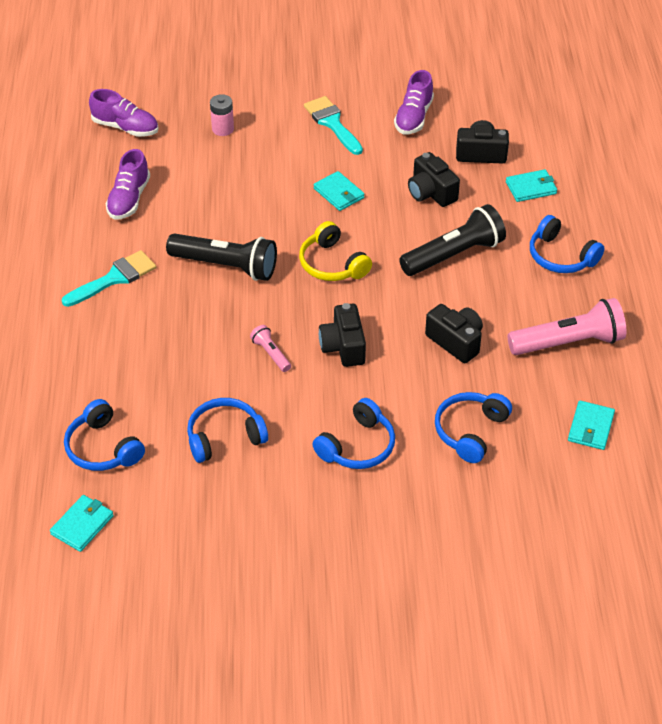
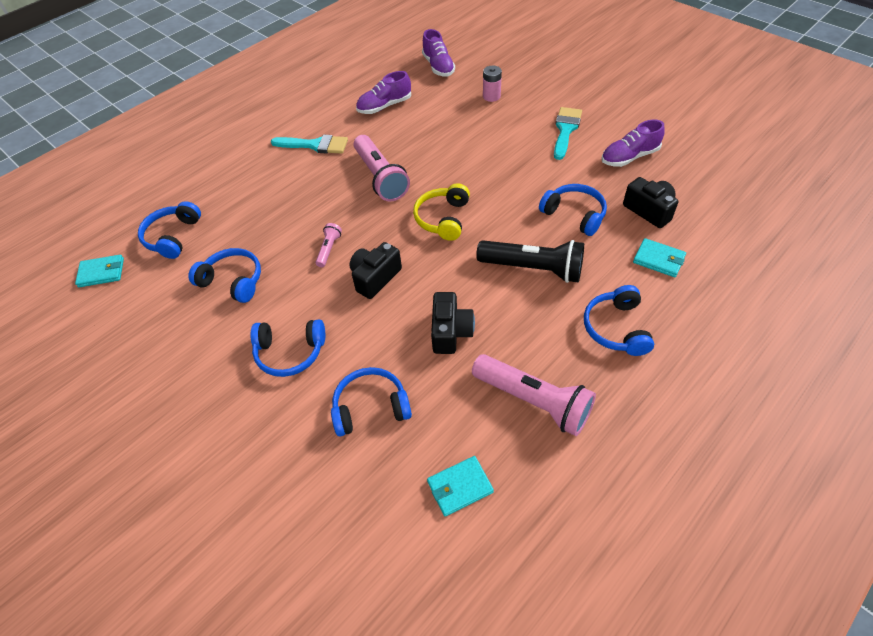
camera: 50 degrees right, 5 degrees up
black flashlight [166,233,277,281] -> pink flashlight [353,135,410,202]
turquoise wallet [313,171,365,211] -> none
black camera [408,152,460,207] -> blue headphones [539,184,607,236]

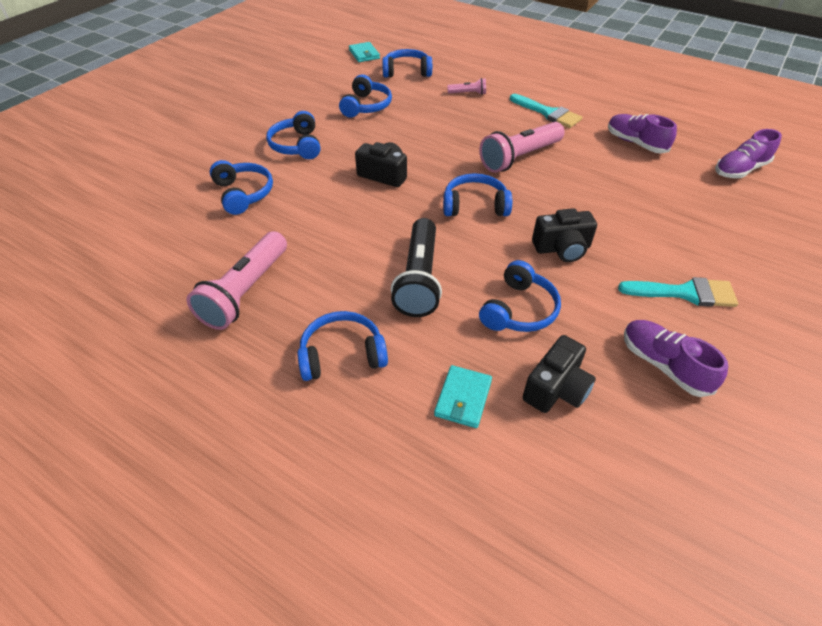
camera: 75 degrees right, 5 degrees down
turquoise brush [271,135,348,154] -> turquoise brush turned 45 degrees counterclockwise [510,94,582,128]
pink flashlight [315,223,342,267] -> pink flashlight moved to [447,78,486,95]
yellow headphones [413,183,470,241] -> blue headphones [443,173,512,216]
turquoise wallet [427,456,494,516] -> none
black camera [431,292,475,354] -> black camera moved to [532,208,597,262]
pink battery [483,66,502,102] -> none

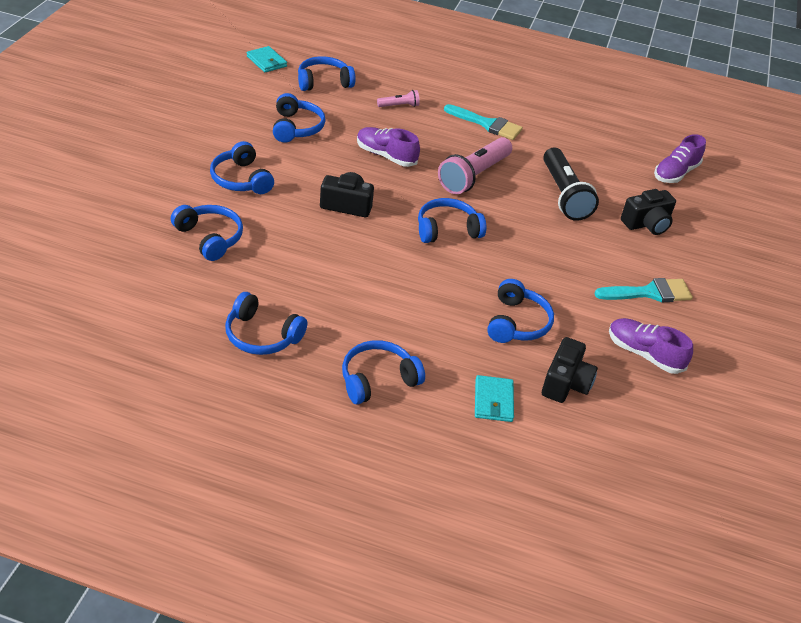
camera: 20 degrees left, 5 degrees down
pink flashlight [187,231,287,330] -> blue headphones [225,292,308,355]
black flashlight [391,218,442,317] -> black flashlight moved to [543,148,599,221]
black camera [532,208,597,262] -> black camera moved to [621,189,676,235]
purple shoe [608,114,677,154] -> purple shoe moved to [357,127,420,167]

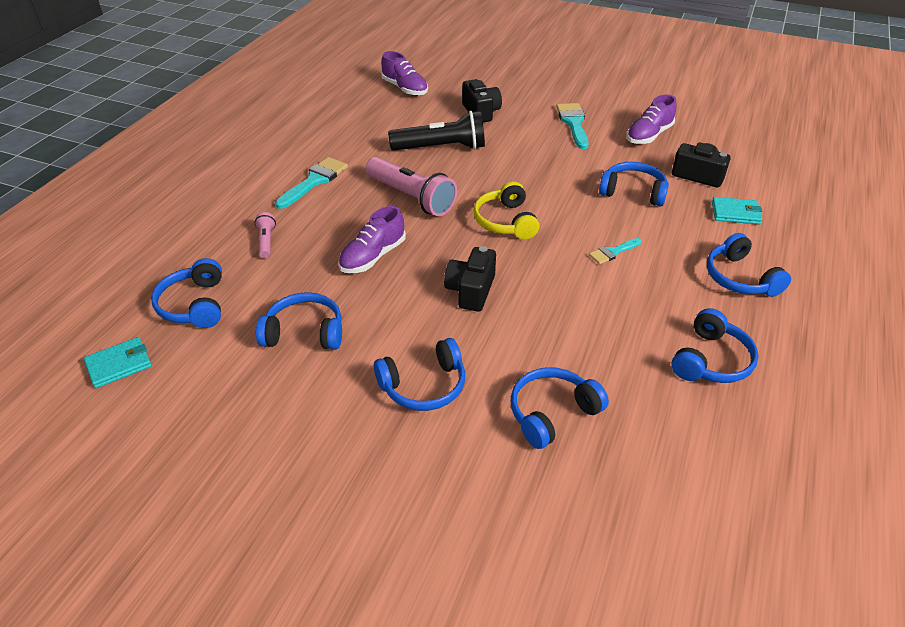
camera: 80 degrees left, 0 degrees up
blue headphones [418,198,487,243] -> yellow headphones [473,181,539,240]
none -> turquoise brush [589,238,642,264]

